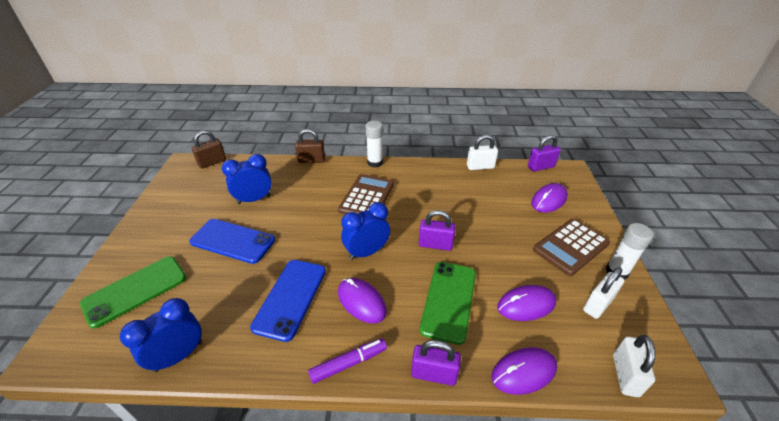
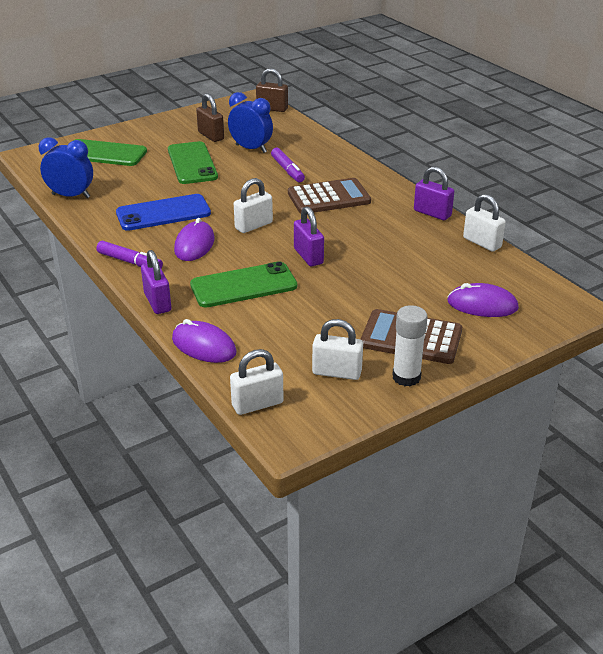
camera: 55 degrees right, 5 degrees down
blue phone [189,219,275,264] -> green phone [168,141,218,184]
brown padlock [295,129,325,163] -> brown padlock moved to [196,93,224,142]
blue clock [341,202,390,260] -> white padlock [234,178,273,233]
white glue stick [366,121,383,168] -> none
purple mouse [497,285,556,321] -> none
purple padlock [528,135,561,171] -> purple padlock moved to [414,166,454,220]
none -> purple marker [271,148,305,182]

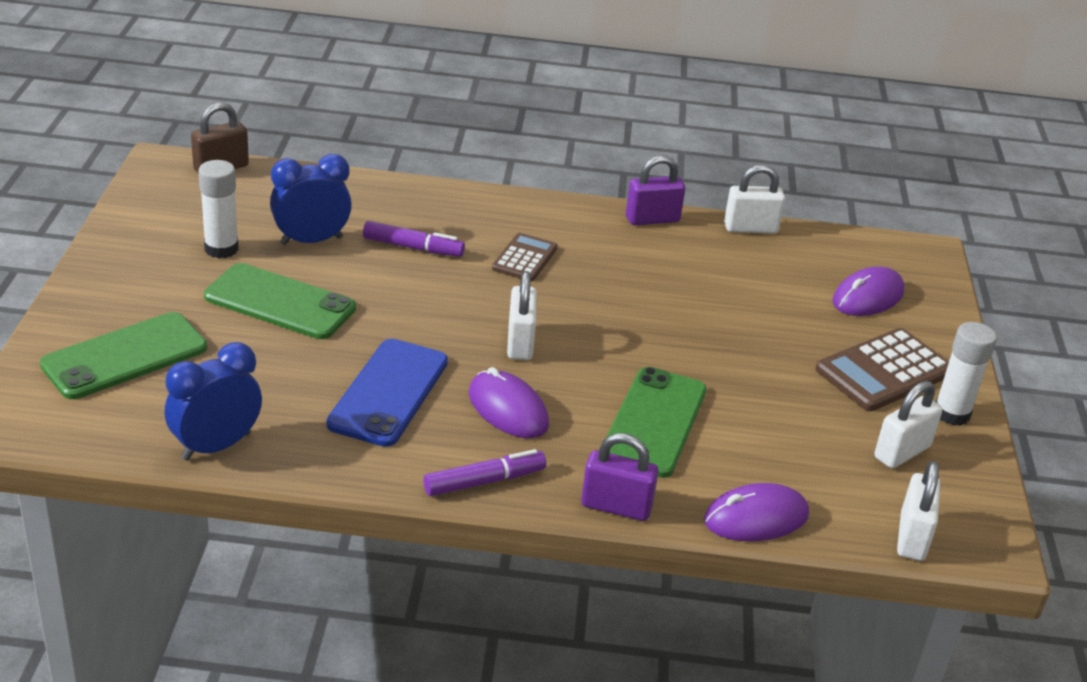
camera: 55 degrees left, 0 degrees up
brown padlock [196,93,224,142] -> white glue stick [198,160,239,258]
brown calculator [288,178,371,214] -> brown calculator [492,233,557,281], size x0.61
purple padlock [294,206,324,266] -> none

